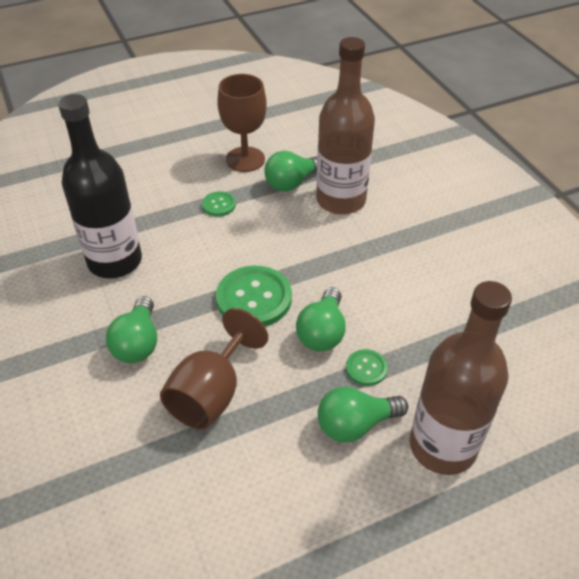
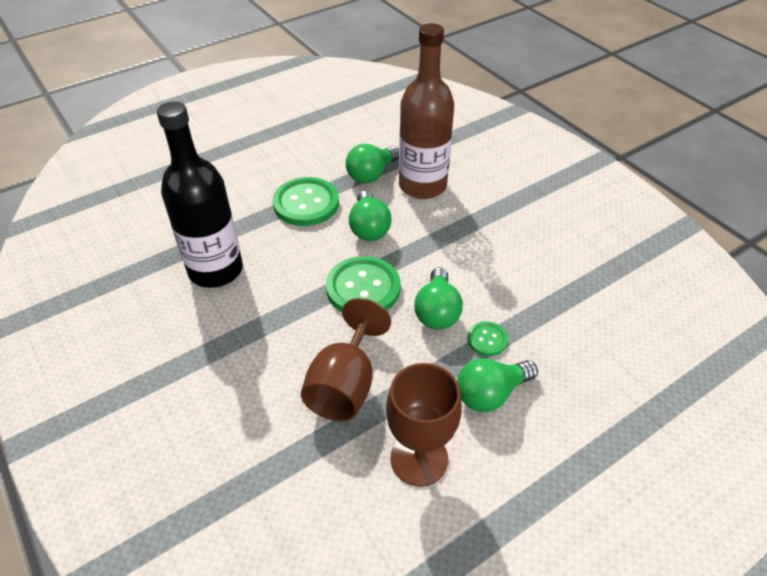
camera: 10 degrees left, 0 degrees up
green light bulb [106,296,157,363] -> green light bulb moved to [349,191,392,241]
green button [202,191,236,217] -> green button [273,177,339,226], size x1.99
brown goblet [217,74,267,172] -> brown goblet moved to [386,363,462,487]
brown bottle [410,281,512,475] -> none

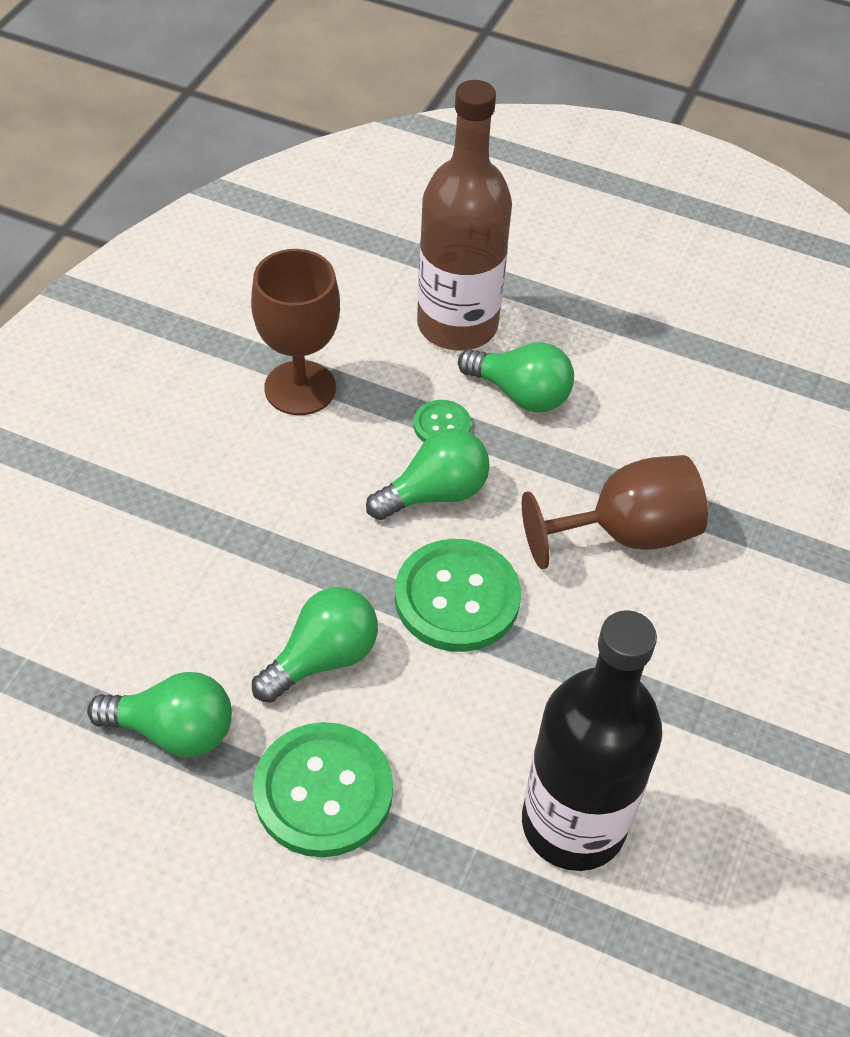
camera: 125 degrees left, 5 degrees up
brown goblet [386,363,462,487] -> brown goblet moved to [251,249,340,415]
brown bottle [399,23,454,199] -> brown bottle moved to [417,80,512,350]

